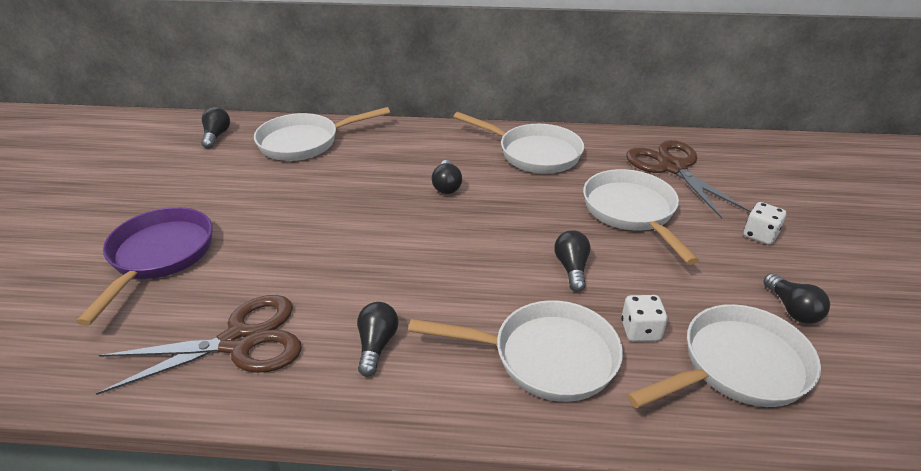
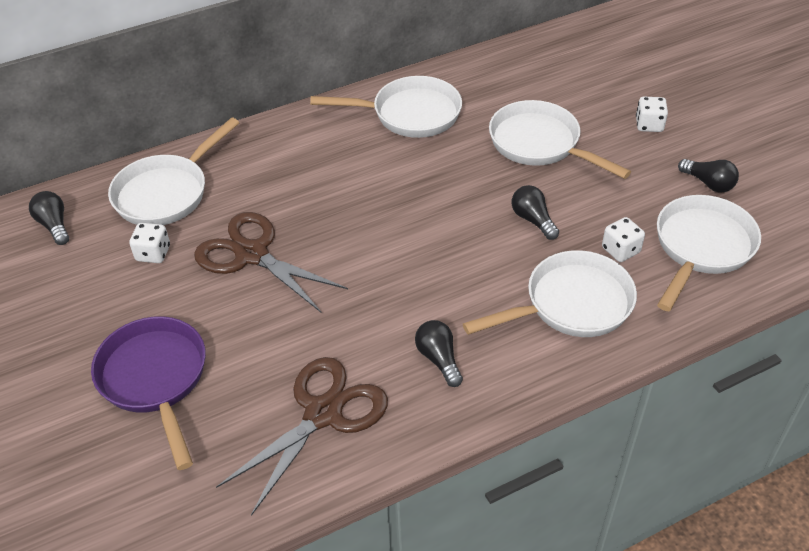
camera: 30 degrees left, 10 degrees up
black light bulb [432,160,462,194] -> none
brown scissors [626,140,751,219] -> brown scissors moved to [194,212,348,313]
none -> white dice [129,223,170,263]

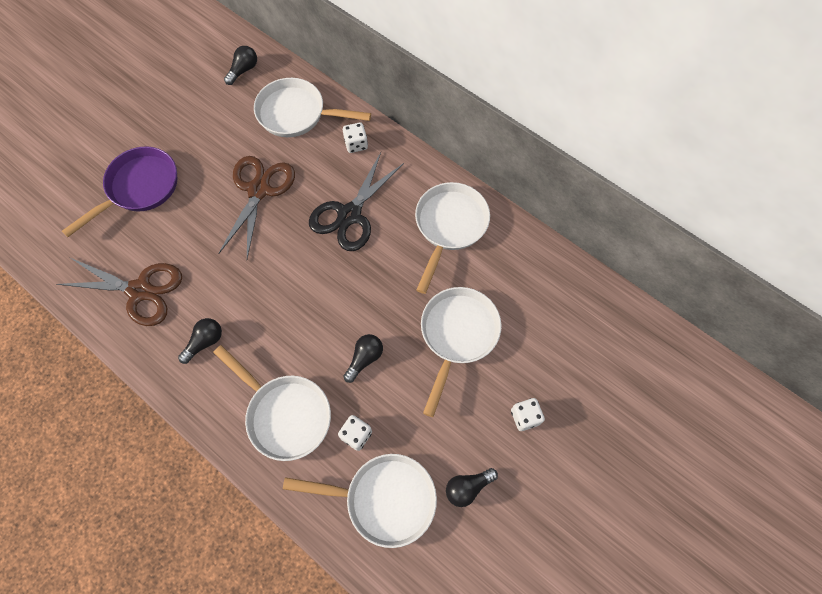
camera: 65 degrees right, 20 degrees up
white dice [129,223,170,263] -> white dice moved to [343,123,368,153]
white pan [310,76,462,138] -> white pan turned 135 degrees counterclockwise [415,182,490,294]
black light bulb [678,159,739,193] -> black light bulb turned 45 degrees clockwise [446,468,498,507]
none -> black scissors [309,152,404,251]

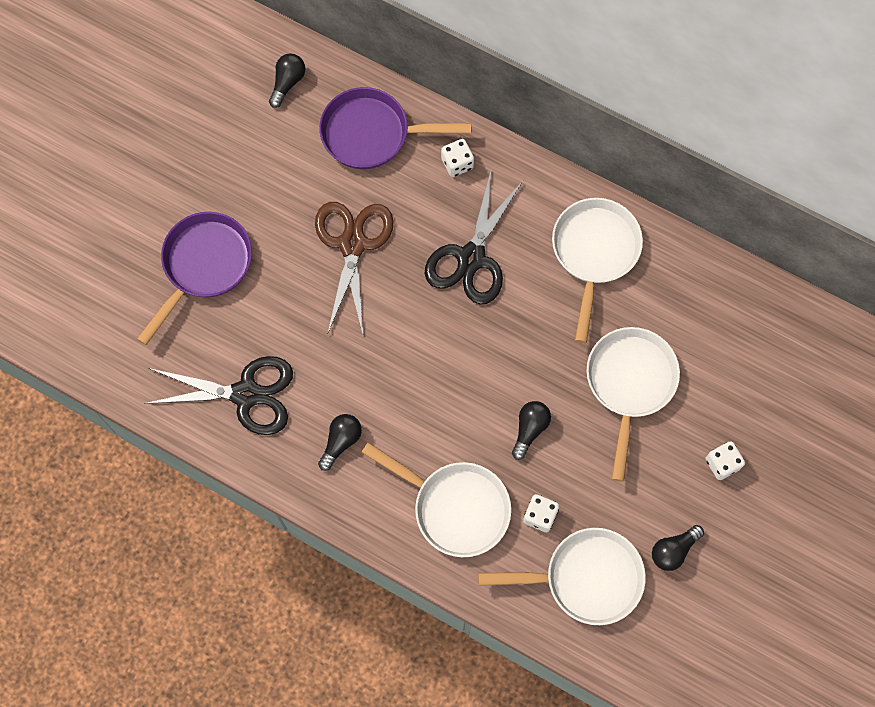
camera: 10 degrees left, 5 degrees up
brown scissors [57,257,182,326] -> black scissors [144,356,293,435]
white pan [254,78,371,137] -> purple pan [319,87,472,169]

